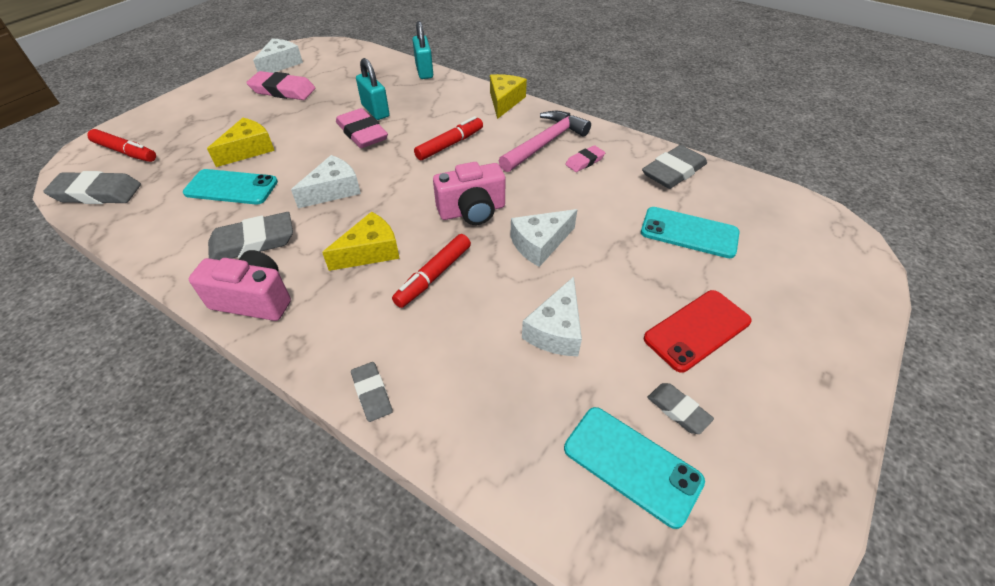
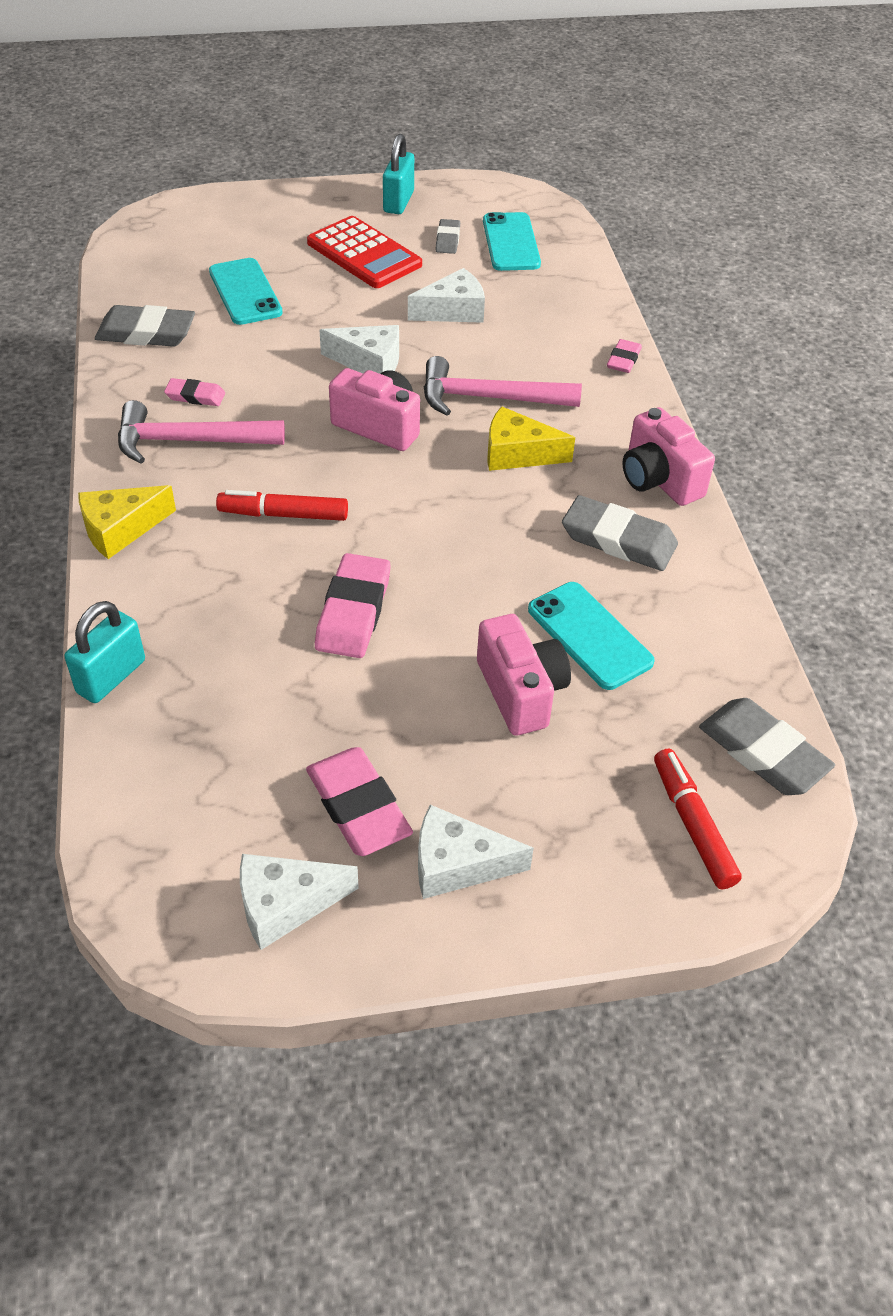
camera: 135 degrees left, 0 degrees up
yellow cheese [207,118,275,167] -> pink camera [477,614,571,736]
white cheese [291,155,361,208] -> white cheese moved to [418,805,534,899]
grey eraser [351,362,393,422] -> pink eraser [607,339,642,373]
turquoise padlock [356,58,390,120] -> turquoise padlock moved to [383,134,414,214]
red marker [392,234,471,308] -> pink hammer [424,356,582,416]
red phone [643,290,752,373] -> red calculator [307,216,422,288]

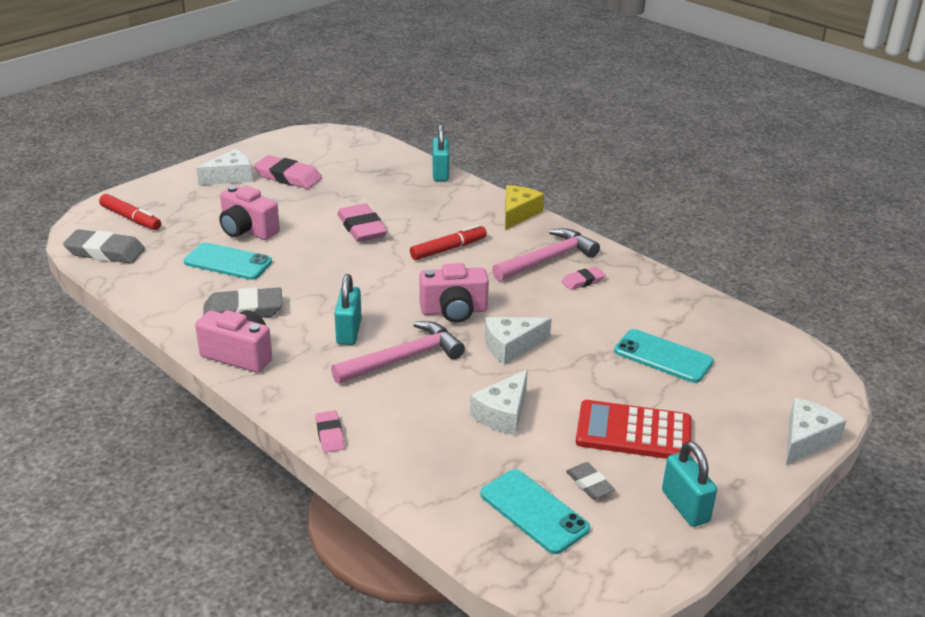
camera: 145 degrees right, 15 degrees down
grey eraser [95,305,195,347] -> none
white cheese [240,854,359,950] -> white cheese moved to [786,398,847,465]
yellow cheese [487,406,575,471] -> turquoise padlock [334,274,362,345]

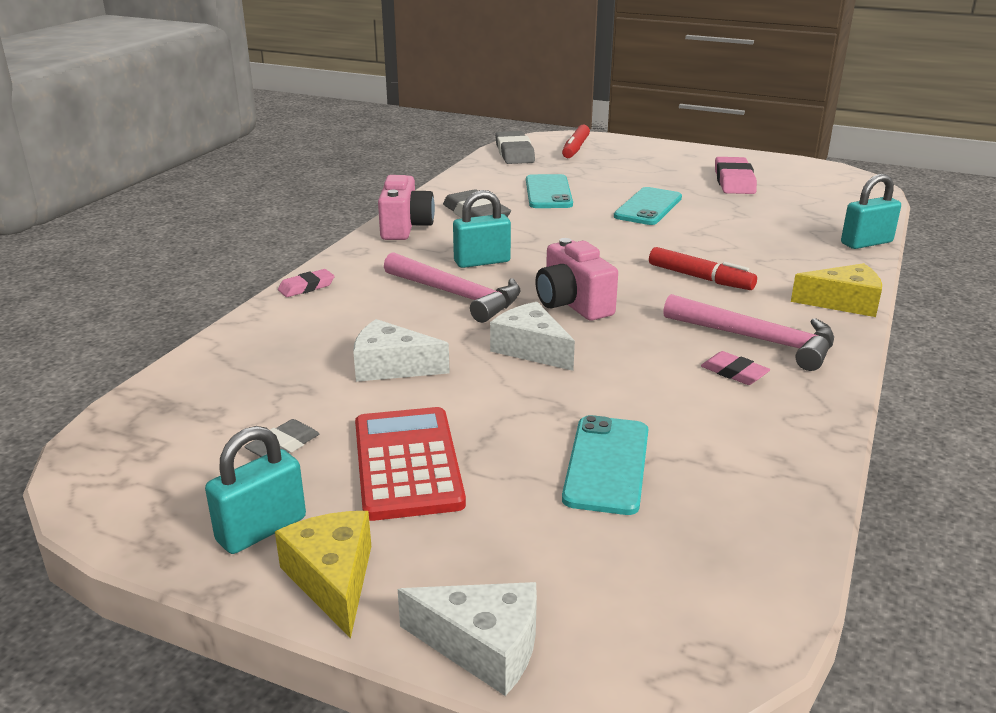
camera: 70 degrees right, 5 degrees down
white cheese [196,149,252,185] -> none
pink camera [219,185,280,240] -> none
pink eraser [337,203,387,242] -> none
turquoise phone [480,469,590,554] -> turquoise phone moved to [614,187,682,225]
none -> yellow cheese [275,511,371,638]

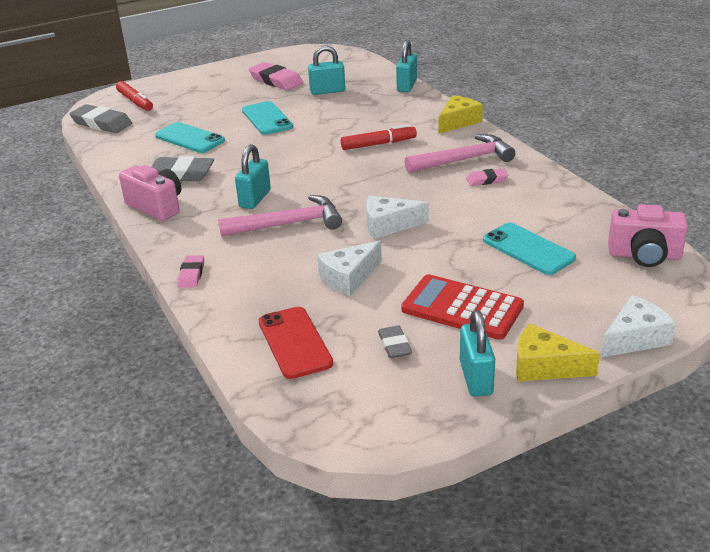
camera: 50 degrees left, 5 degrees up
pink camera [535,238,618,321] -> pink camera moved to [608,204,688,267]
none -> red phone [259,307,333,379]
none -> turquoise padlock [308,45,345,95]

